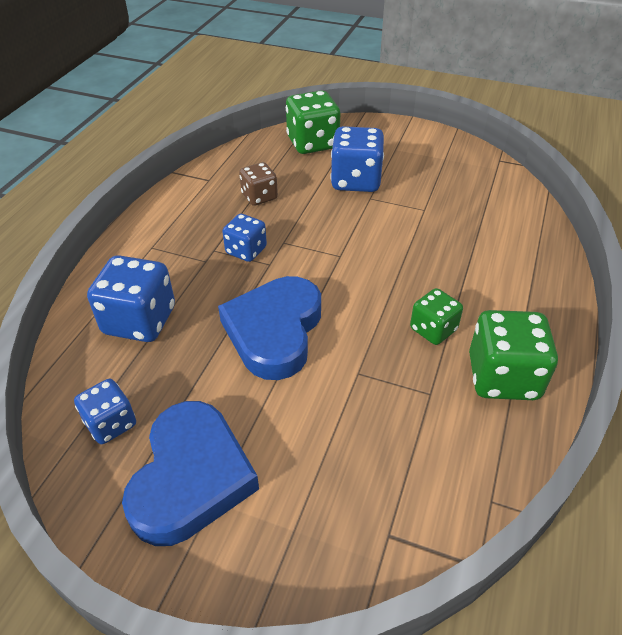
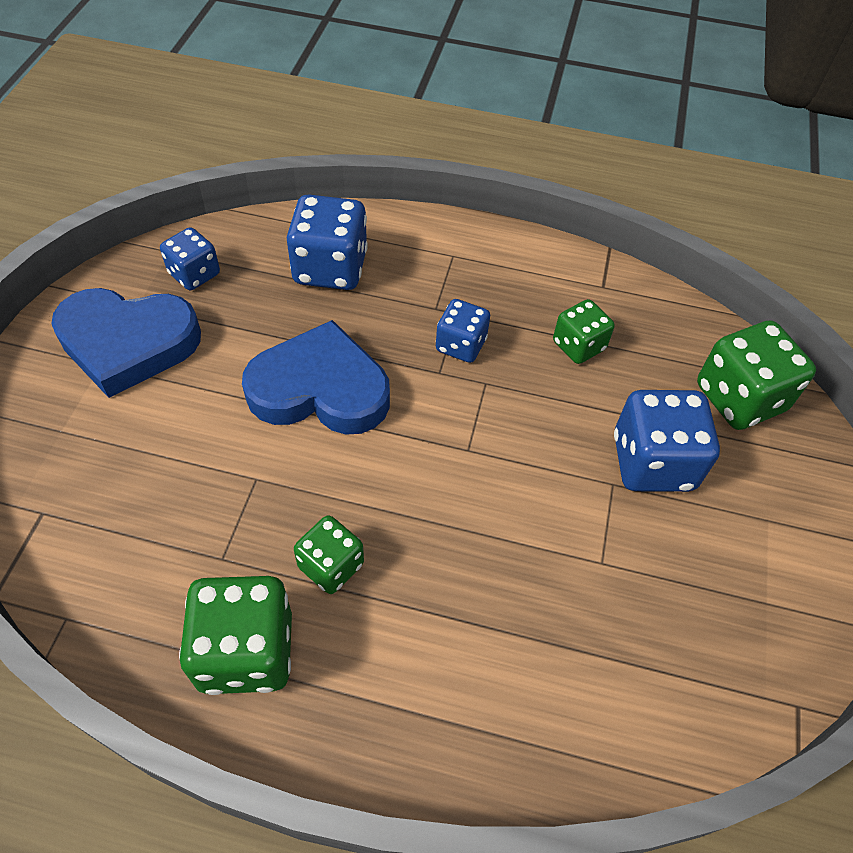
camera: 80 degrees right, 10 degrees up
brown dice [239,162,278,206] -> green dice [553,299,615,364]

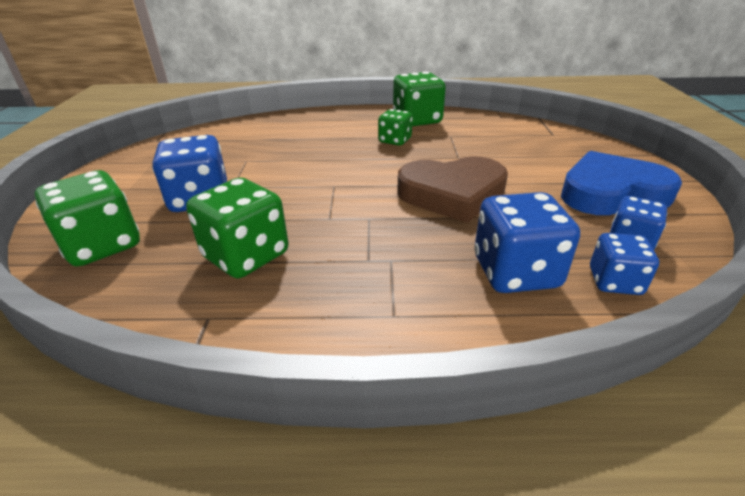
camera: 170 degrees right, 20 degrees down
blue heart [242,320,390,435] -> brown heart [397,157,508,223]
blue dice [436,299,490,363] -> blue dice moved to [590,233,659,295]
green dice [553,299,615,364] -> green dice [186,178,288,278], size x1.66

